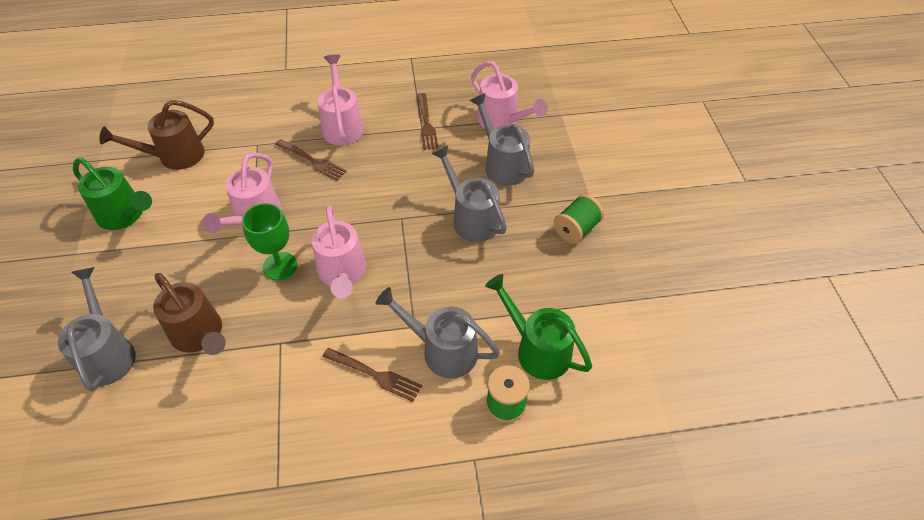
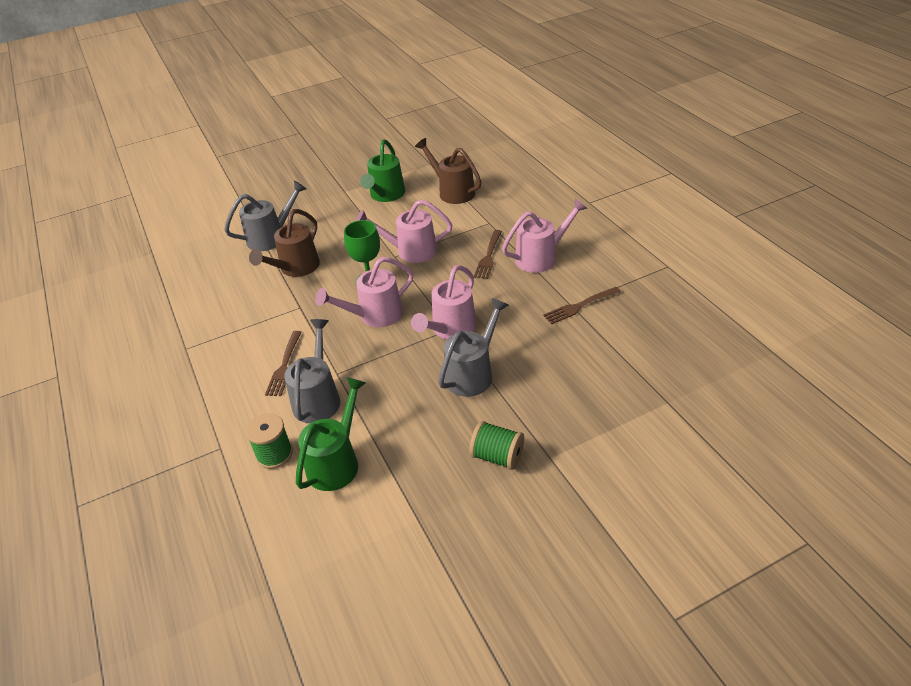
camera: 75 degrees right, 10 degrees down
grey watering can [470,93,535,186] -> none
pink watering can [471,61,548,129] -> pink watering can moved to [411,265,477,339]

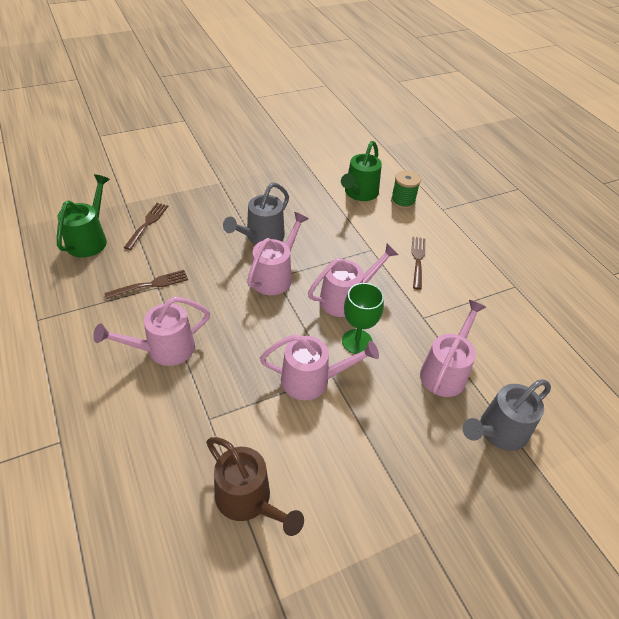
camera: 175 degrees right, 5 degrees up
brown watering can [249,209,320,277] -> pink watering can [420,300,486,397]
grey watering can [284,319,340,423] -> none
green watering can [360,139,405,202] -> green watering can moved to [57,174,110,257]
green spool [469,421,524,470] -> none
brown fork [474,230,502,279] -> brown fork moved to [124,203,168,250]

